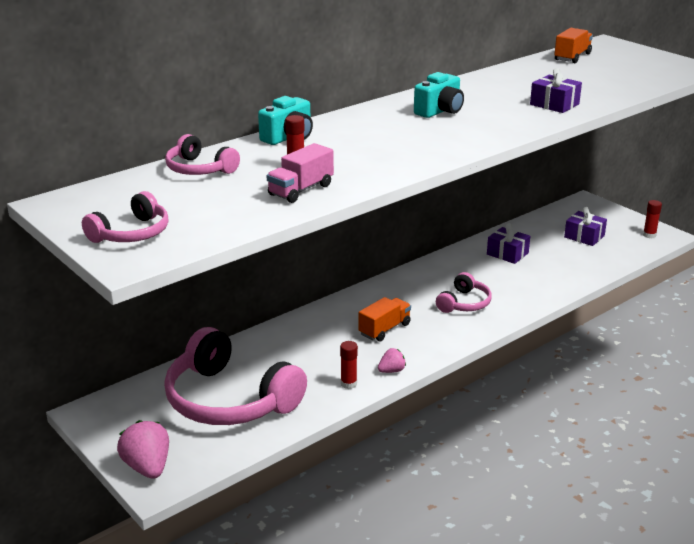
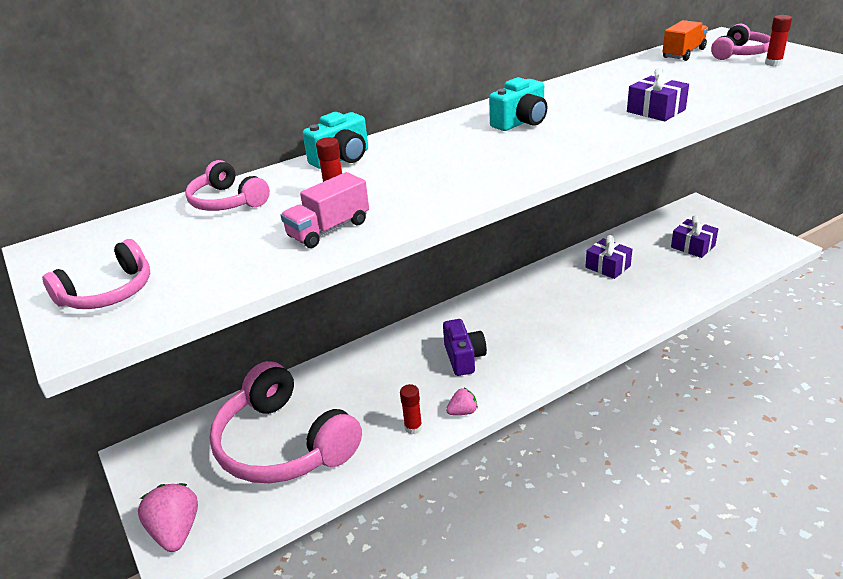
camera: 10 degrees right, 5 degrees up
orange truck [358,297,411,342] -> purple camera [443,319,487,376]
pink headphones [436,272,492,313] -> pink headphones moved to [711,24,770,60]
red glue stick [643,200,662,238] -> red glue stick moved to [765,15,792,66]

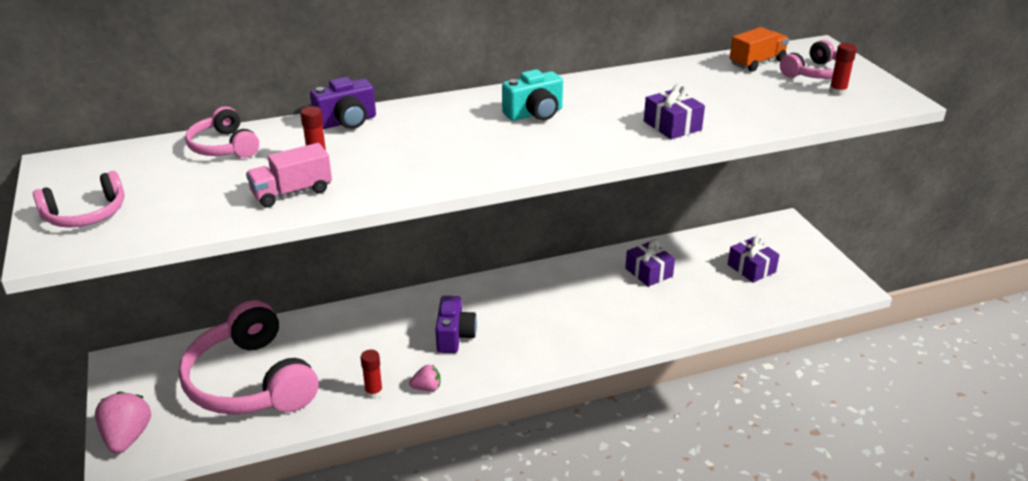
camera: 10 degrees right, 0 degrees up
turquoise camera [303,112,368,169] -> purple camera [310,77,376,129]

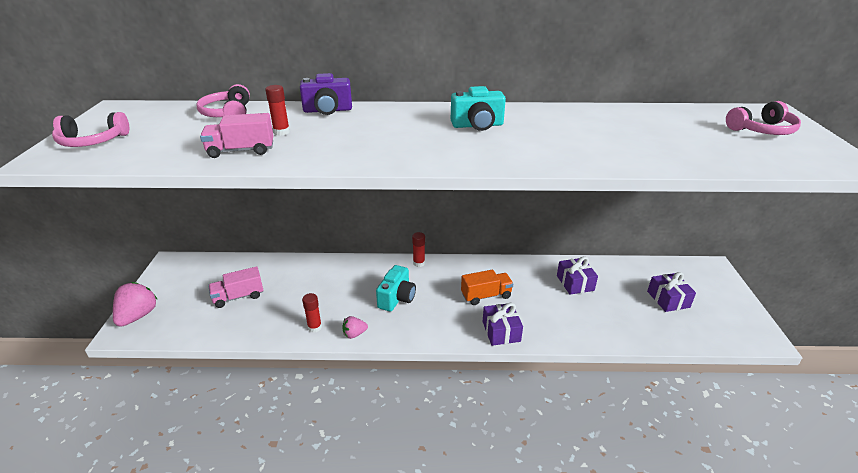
camera: 20 degrees right, 0 degrees up
pink headphones [179,300,318,415] -> pink truck [208,266,263,308]
pink strawberry [409,365,441,391] -> pink strawberry turned 150 degrees clockwise [342,316,368,339]
purple camera [435,296,477,353] -> turquoise camera [376,265,416,312]
purple gift [644,83,705,139] -> purple gift moved to [483,303,523,346]
orange truck [730,27,789,72] -> orange truck moved to [461,270,513,305]
red glue stick [829,43,857,96] -> red glue stick moved to [412,232,425,267]

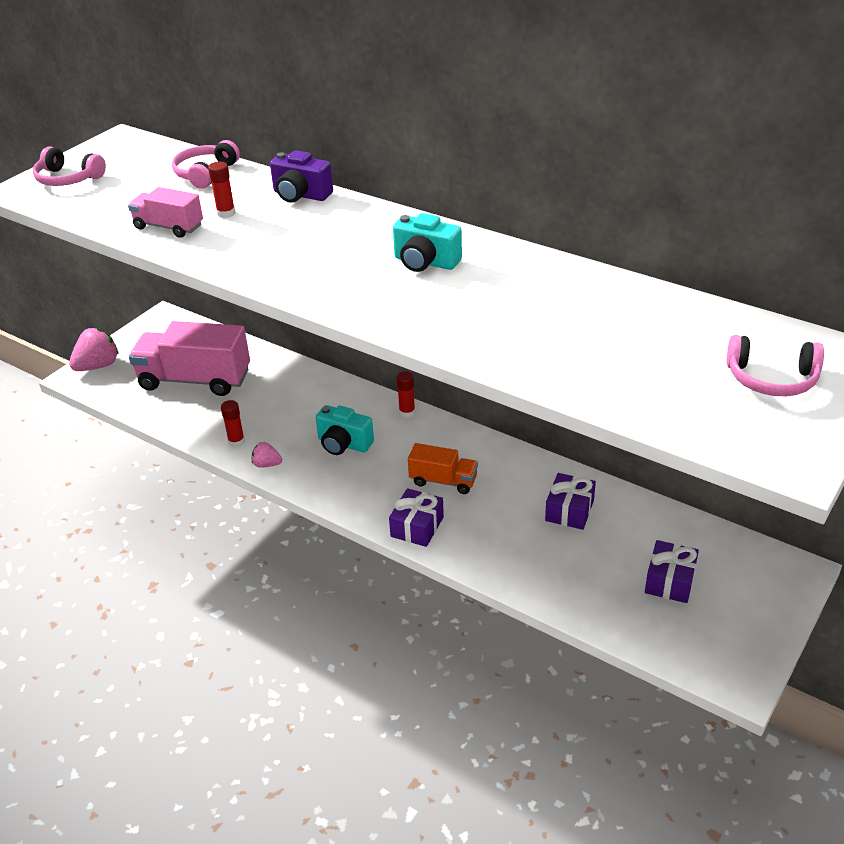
camera: 35 degrees right, 5 degrees up
pink truck [208,266,263,308] -> pink truck [129,321,250,396], size x1.90
turquoise camera [376,265,416,312] -> turquoise camera turned 60 degrees clockwise [316,405,374,455]

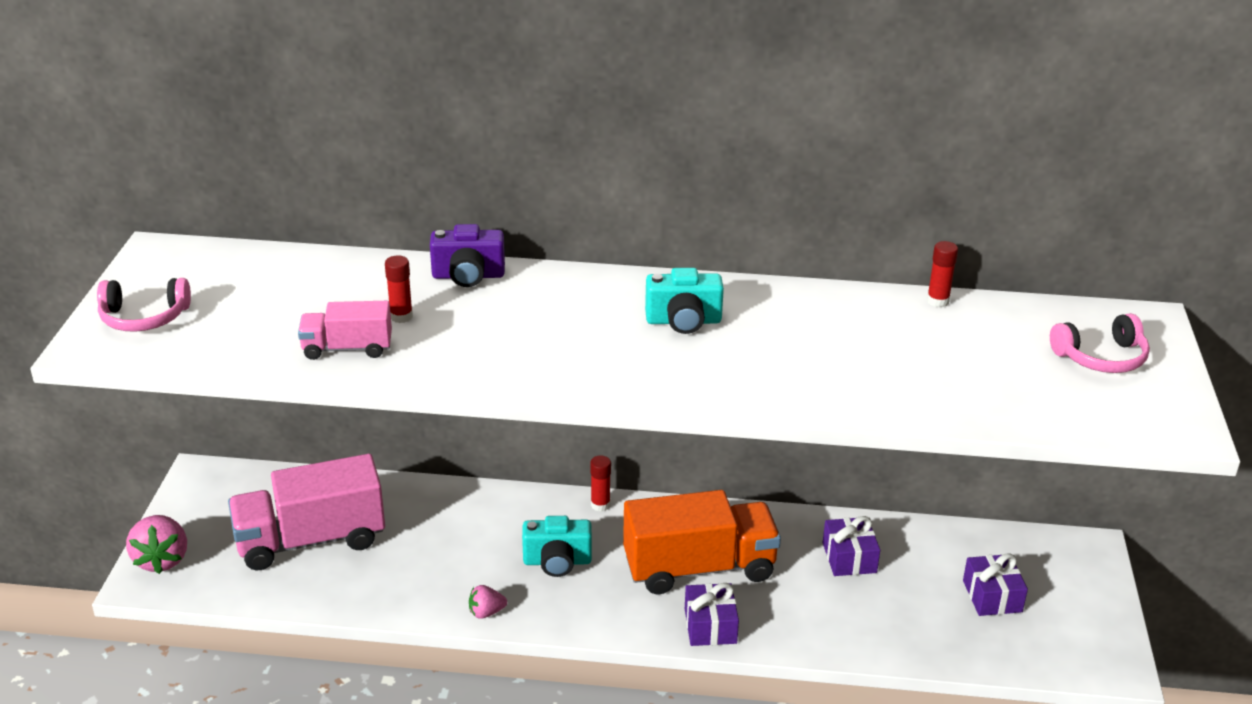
camera: 30 degrees left, 5 degrees down
pink strawberry [69,328,119,371] -> pink strawberry turned 150 degrees clockwise [126,515,187,574]
pink headphones [172,140,240,189] -> none
red glue stick [221,400,245,447] -> red glue stick moved to [927,241,958,307]
orange truck [408,443,478,494] -> orange truck [623,490,781,594], size x1.90

